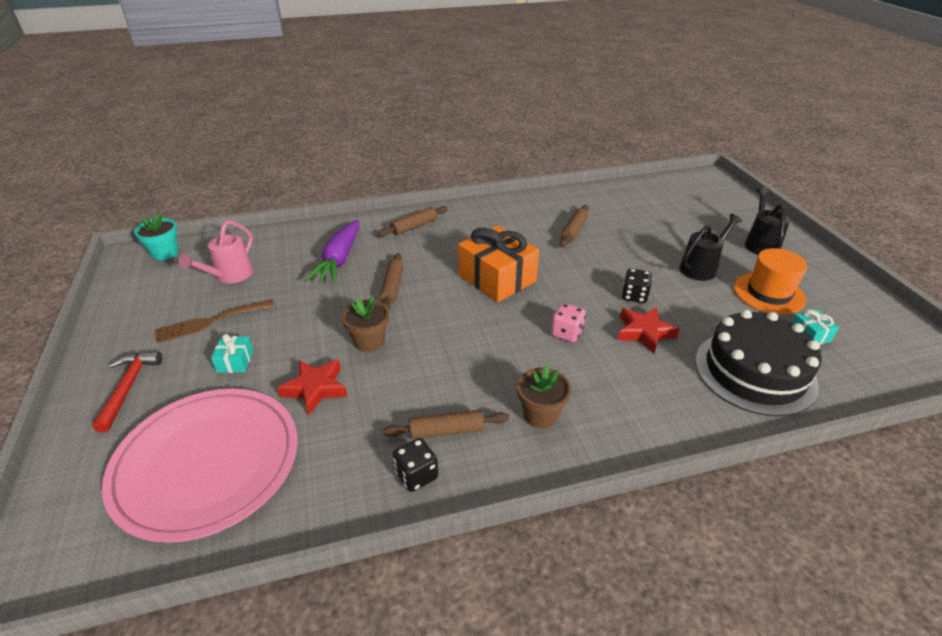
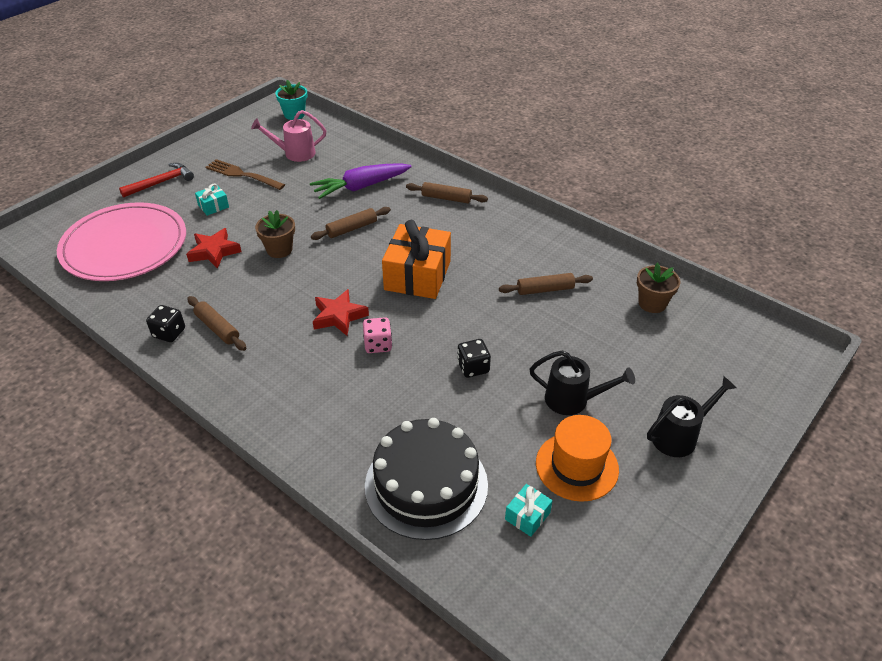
camera: 55 degrees right, 5 degrees up
brown flower pot [517,365,571,428] -> brown flower pot moved to [637,263,680,313]
red star [618,307,680,354] -> red star moved to [313,289,369,336]

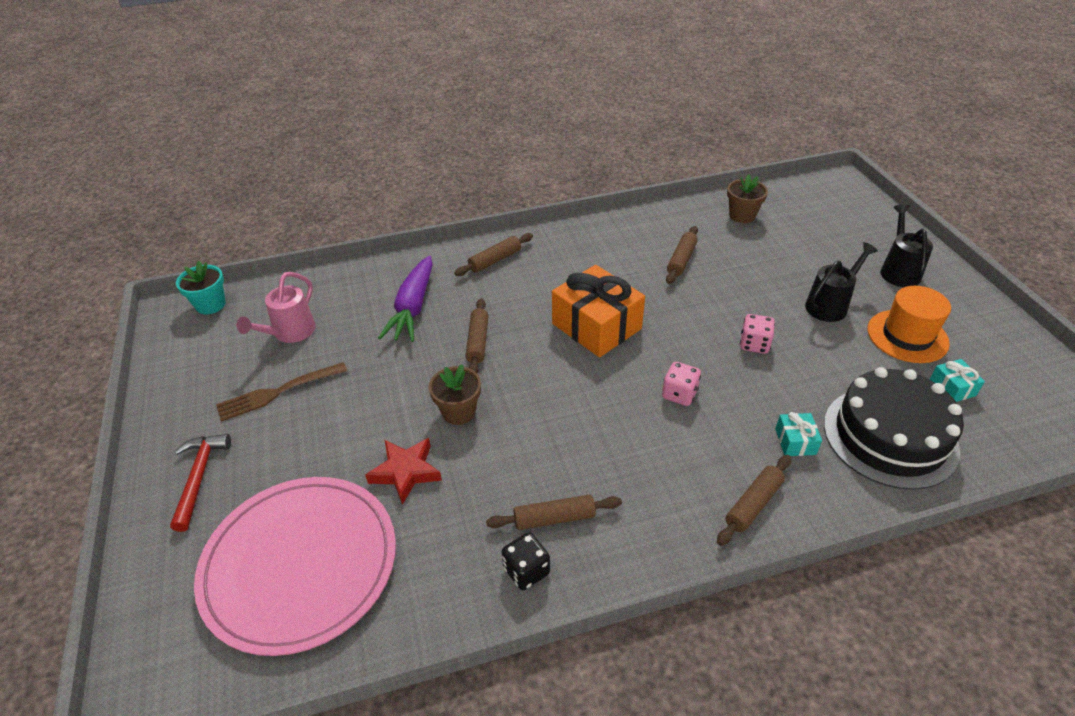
camera: 55 degrees left, 0 degrees up
turquoise gift [195,184,229,216] -> turquoise gift moved to [775,412,822,456]
red star [313,289,369,336] -> none
black dice [457,339,491,378] -> pink dice [740,314,775,354]
none -> brown rolling pin [717,455,791,546]

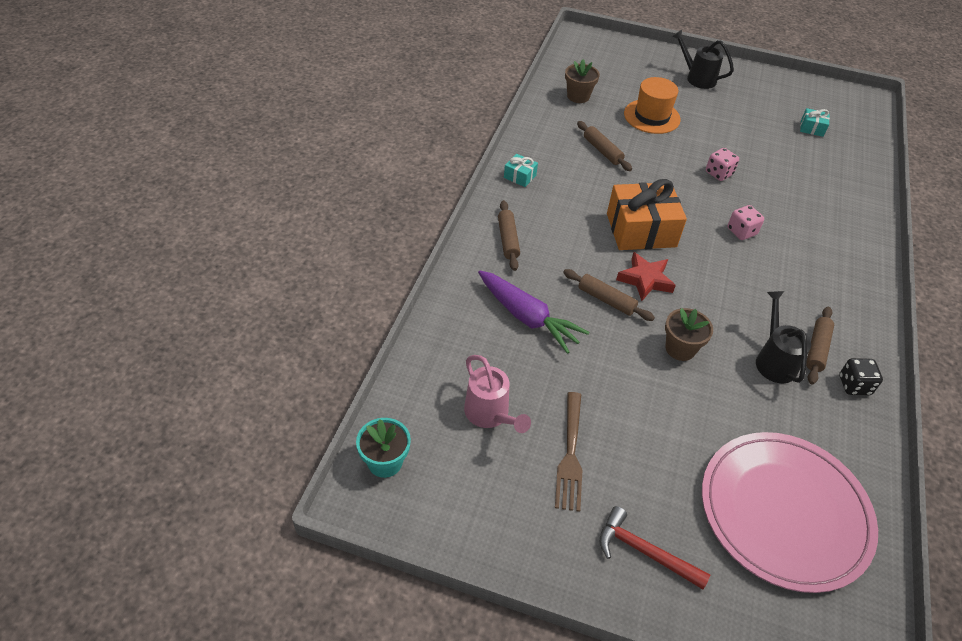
camera: 60 degrees left, 5 degrees up
red star [365,438,442,505] -> red star moved to [616,252,676,301]
brown rolling pin [717,455,791,546] -> none
turquoise gift [775,412,822,456] -> turquoise gift moved to [504,154,538,187]
black watering can [805,242,878,322] -> black watering can moved to [756,291,811,383]
black cake [824,367,964,490] -> none
orange hat [868,286,951,363] -> orange hat moved to [624,77,681,134]

